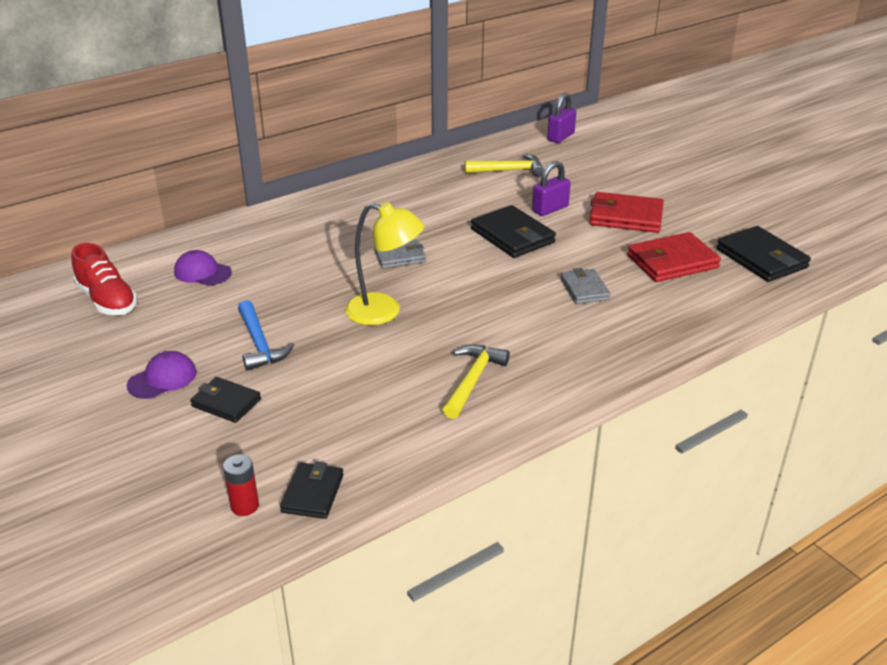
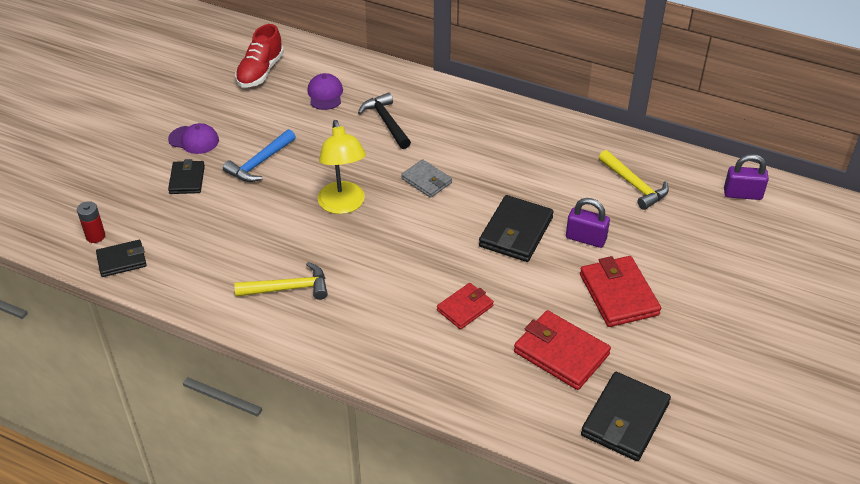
camera: 60 degrees right, 10 degrees up
grey wallet [561,268,611,304] -> red wallet [437,283,494,329]
none -> black hammer [358,93,411,149]

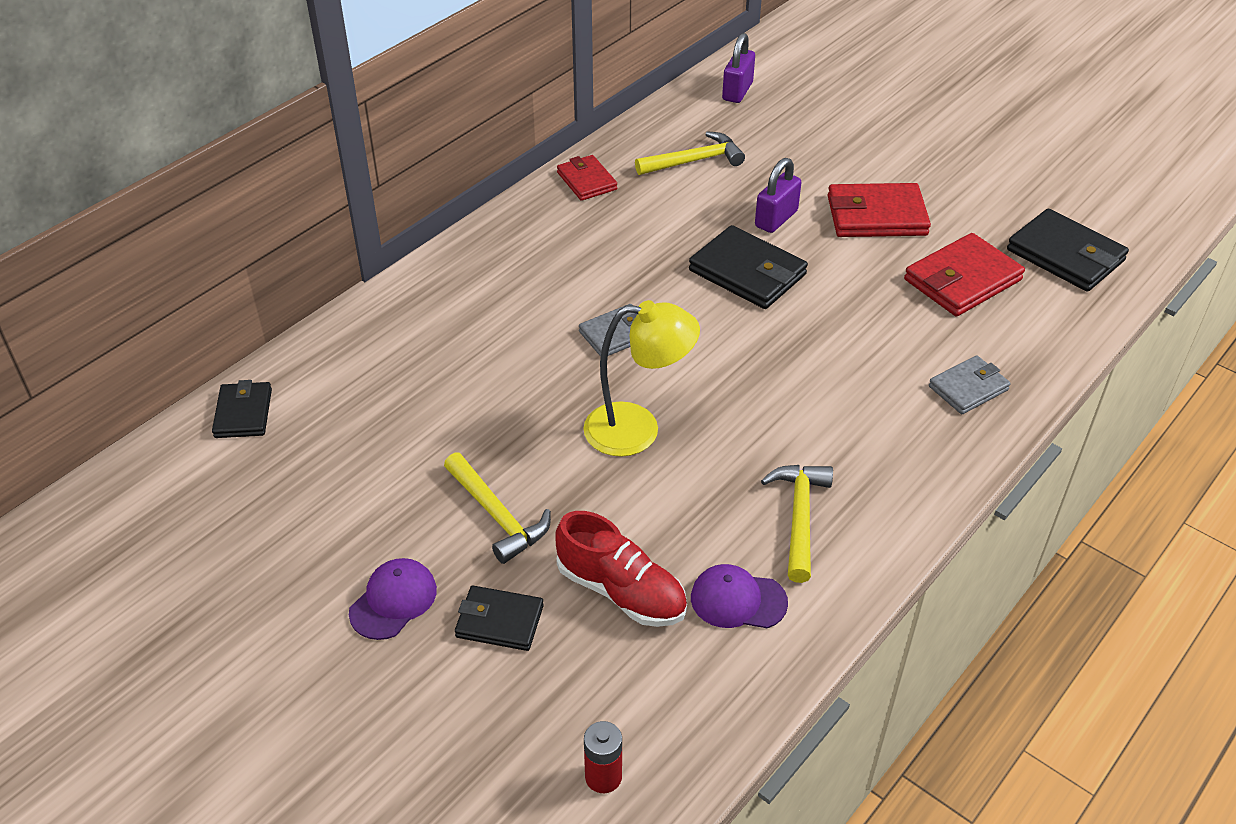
camera: 75 degrees left, 0 degrees up
black wallet [96,240,147,277] -> black wallet moved to [212,380,272,438]
blue hammer [223,129,296,182] -> yellow hammer [444,452,551,564]
red shoe [235,24,284,87] -> red shoe moved to [555,511,687,627]
purple cap [307,73,343,110] -> purple cap moved to [691,564,788,628]
black hammer [358,93,411,149] -> none
red wallet [437,283,494,329] -> red wallet moved to [557,155,617,201]
none -> grey wallet [929,355,1011,414]

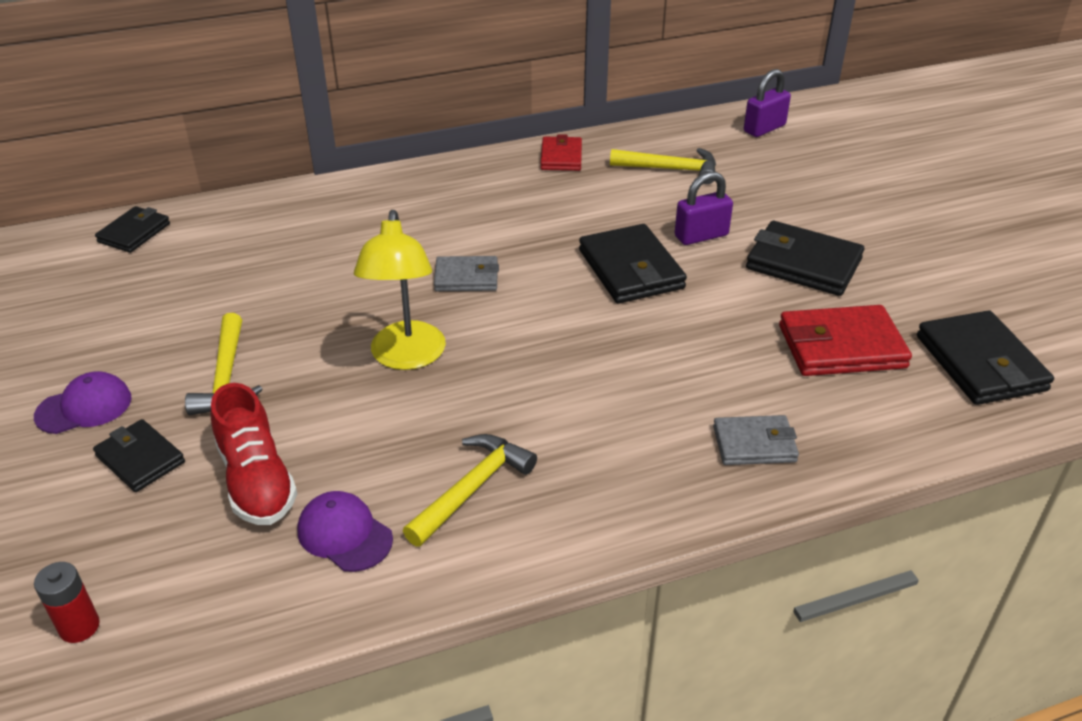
camera: 30 degrees right, 5 degrees down
yellow lamp [583,300,700,457] -> yellow lamp turned 60 degrees clockwise [354,210,446,370]
red wallet [828,183,931,237] -> black wallet [746,221,864,296]

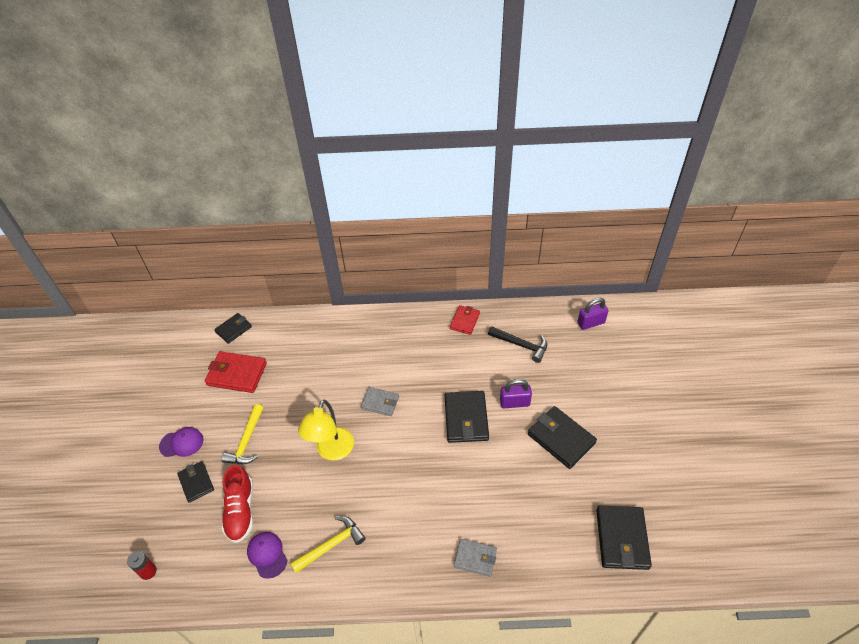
camera: 20 degrees right, 10 degrees up
yellow hammer [610,148,716,184] -> black hammer [488,326,547,363]
red wallet [779,305,912,376] -> red wallet moved to [205,351,267,393]

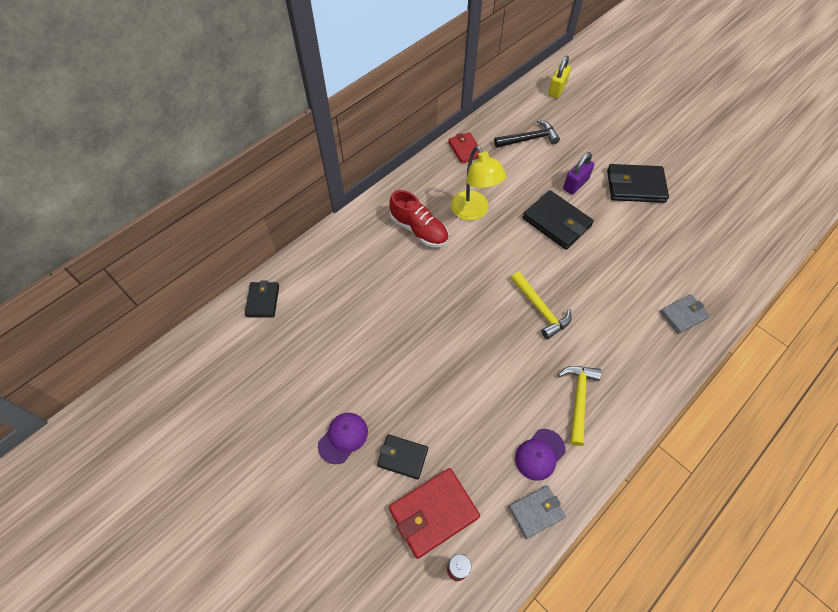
camera: 45 degrees left, 10 degrees up
red wallet [205,351,267,393] -> red wallet moved to [389,468,480,559]
yellow hammer [221,404,264,464] -> yellow hammer moved to [511,272,571,339]
red shoe [222,465,253,543] -> red shoe moved to [389,190,448,247]
purple cap [247,532,287,579] -> purple cap turned 60 degrees counterclockwise [515,429,566,481]
yellow lamp [298,400,354,461] -> yellow lamp moved to [451,146,506,220]
grey wallet [361,387,399,416] -> grey wallet moved to [509,486,566,539]
purple padlock [577,297,609,330] -> yellow padlock [548,56,571,98]
black wallet [596,506,652,570] -> none

